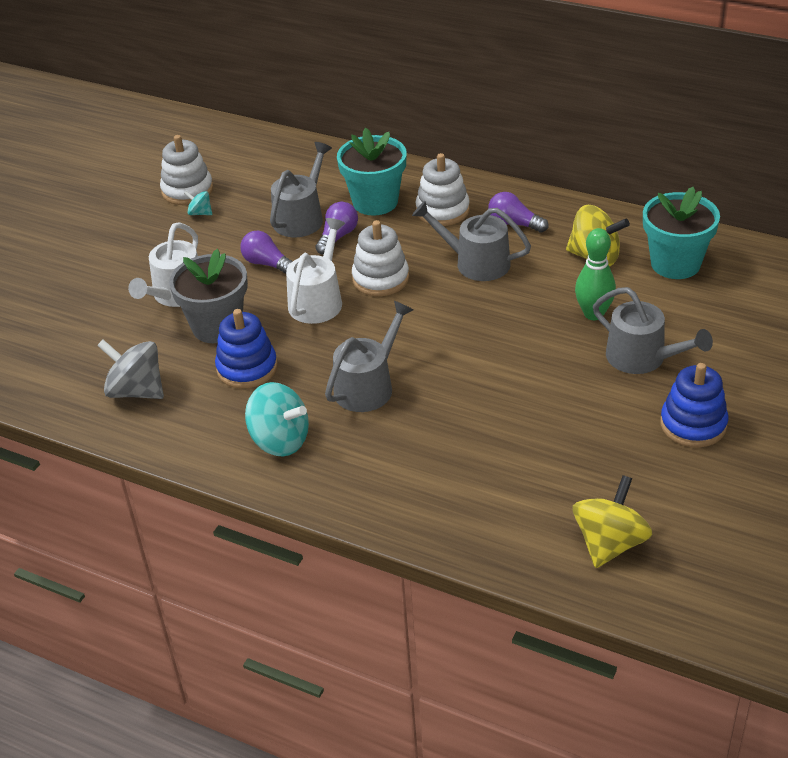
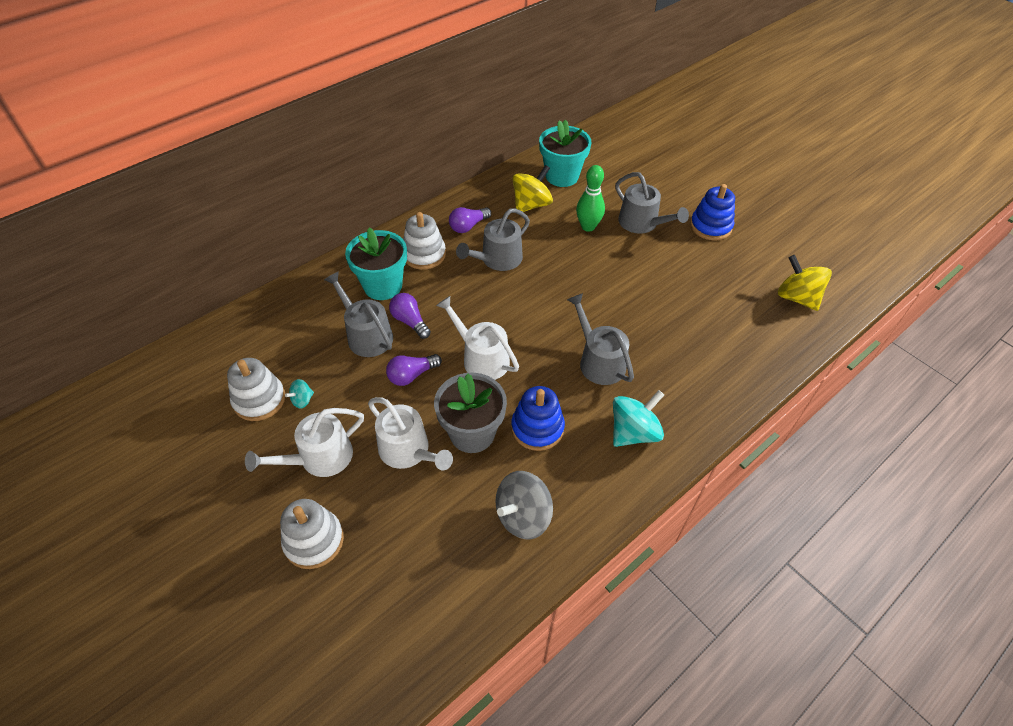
camera: 70 degrees left, 10 degrees up
white stacking toy [352,220,409,296] -> white stacking toy moved to [280,499,344,569]
grey watering can [593,287,713,374] -> grey watering can turned 75 degrees clockwise [615,172,689,234]
none -> white watering can [245,408,364,477]

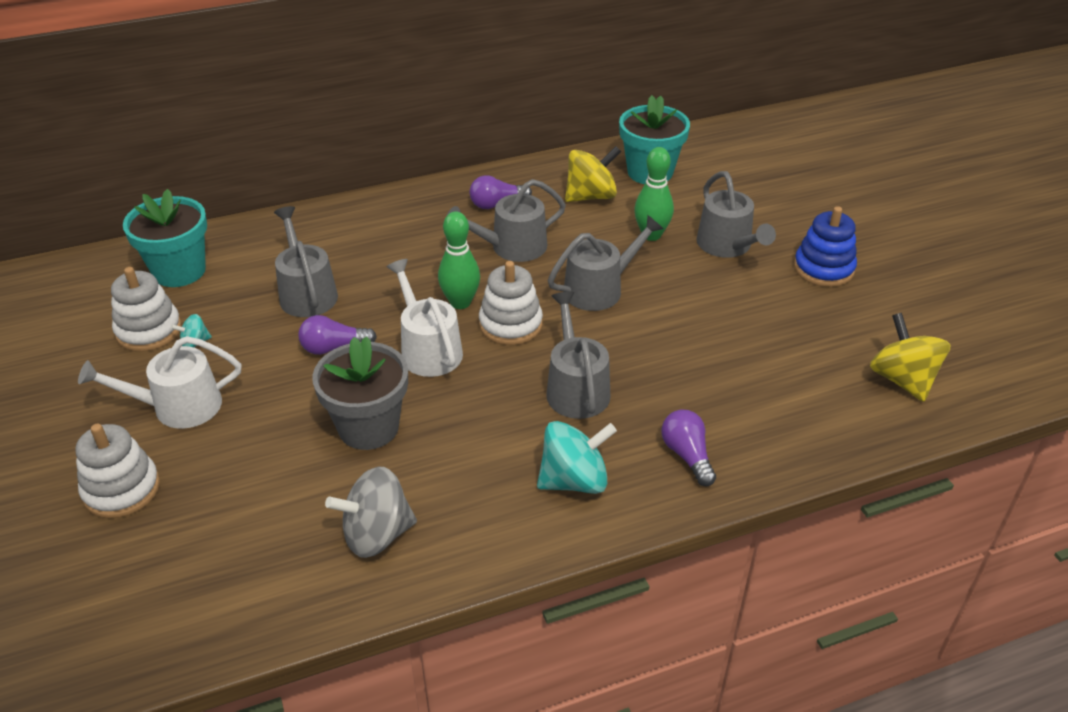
camera: 20 degrees right, 10 degrees down
turquoise flower pot [345,227,407,300] -> turquoise flower pot moved to [123,189,207,287]
white watering can [368,397,453,470] -> none
purple light bulb [389,293,431,339] -> purple light bulb moved to [661,409,716,486]
white stacking toy [403,212,446,270] -> white stacking toy moved to [479,261,543,345]
blue stacking toy [511,386,565,451] -> none
none -> green bowling pin [438,211,480,309]
none -> grey watering can [548,215,664,311]

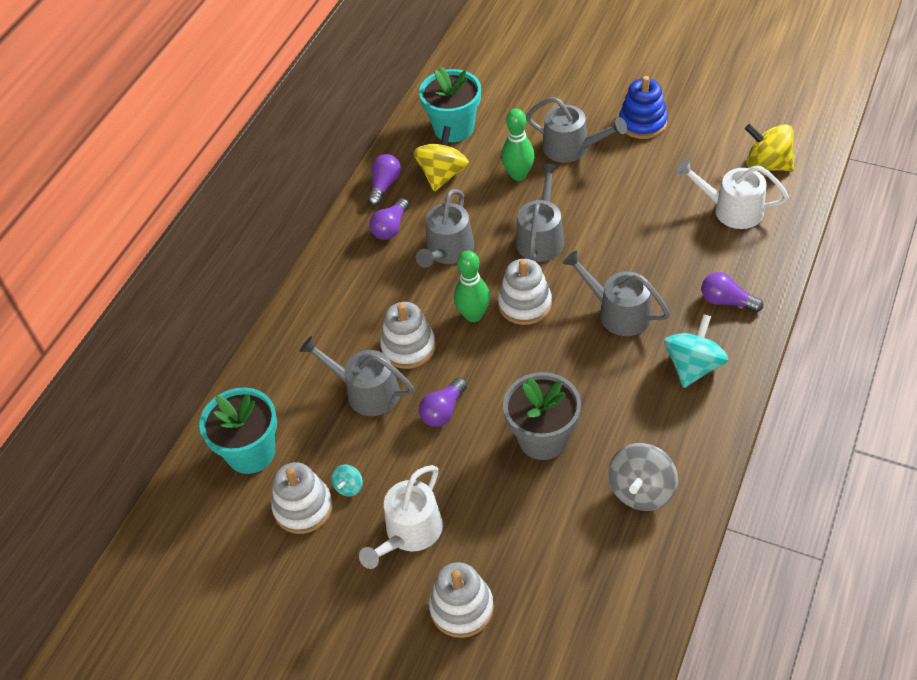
camera: 40 degrees left, 10 degrees up
white watering can [386,259,463,377] -> white watering can moved to [676,159,789,229]
none -> purple light bulb [368,154,401,206]
none -> white stacking toy [380,302,436,369]

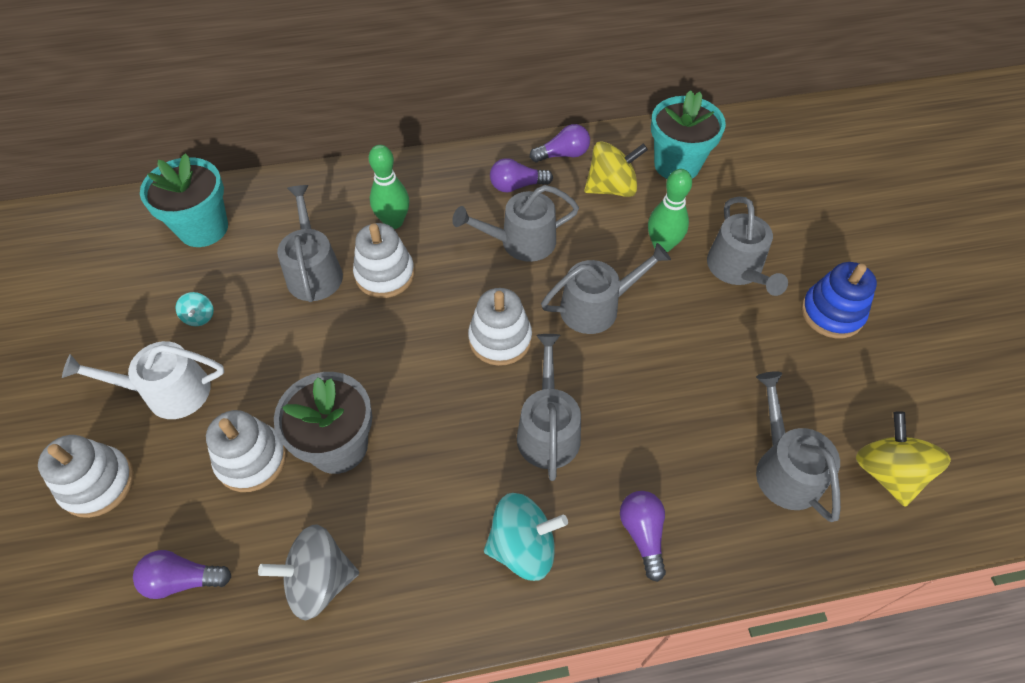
camera: 50 degrees right, 5 degrees up
white stacking toy [271,462,333,534] -> white stacking toy moved to [206,410,287,492]
turquoise spinning top [332,465,363,497] -> turquoise spinning top turned 90 degrees counterclockwise [176,292,213,326]
purple light bulb [419,377,467,427] -> purple light bulb moved to [133,550,231,599]
green bowling pin [454,251,490,322] -> green bowling pin moved to [369,145,409,229]
white watering can [676,159,789,229] -> grey watering can [756,371,841,522]

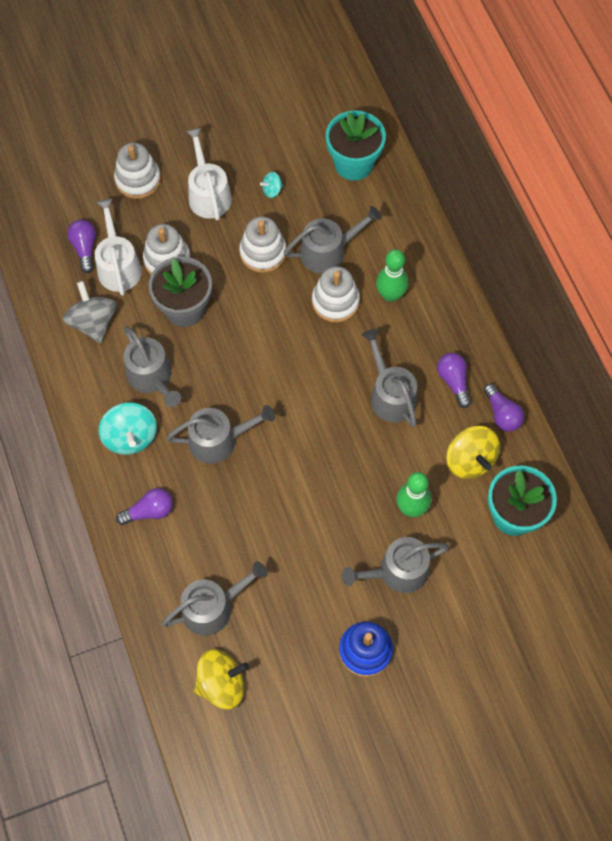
camera: 80 degrees right, 10 degrees up
white stacking toy [468,288,532,366] -> white stacking toy moved to [239,216,286,273]
grey watering can [541,243,671,334] -> grey watering can moved to [124,326,181,407]
none -> white watering can [95,199,142,296]

